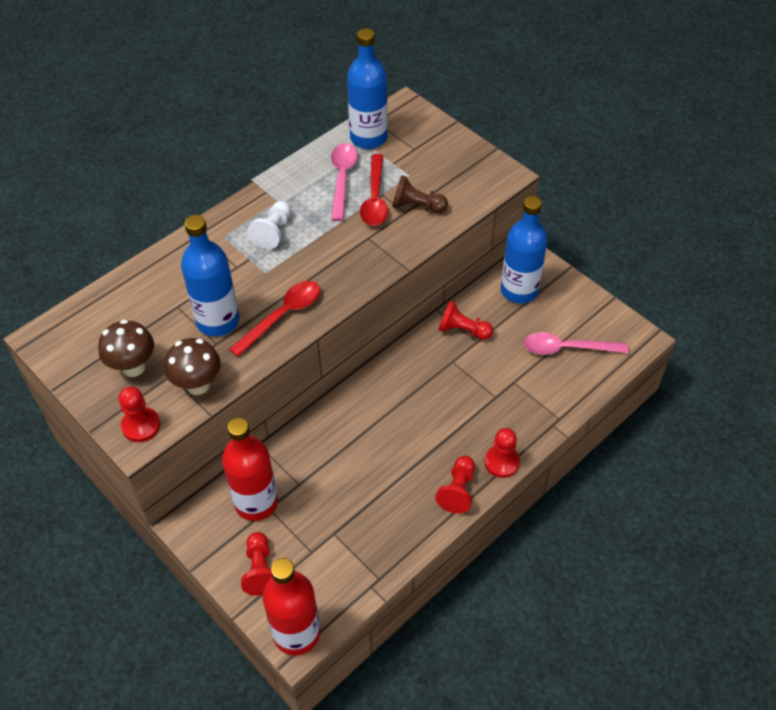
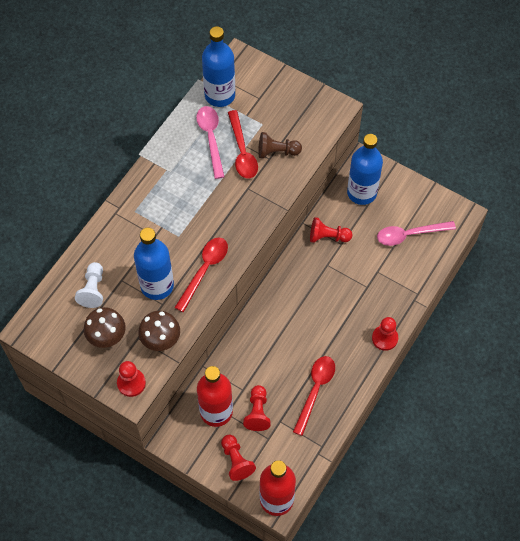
camera: 15 degrees left, 10 degrees up
white pawn [248,201,291,249] -> white pawn moved to [75,262,103,308]
red pawn [435,456,475,514] -> red pawn moved to [243,385,271,431]
none -> red spoon [293,356,335,436]

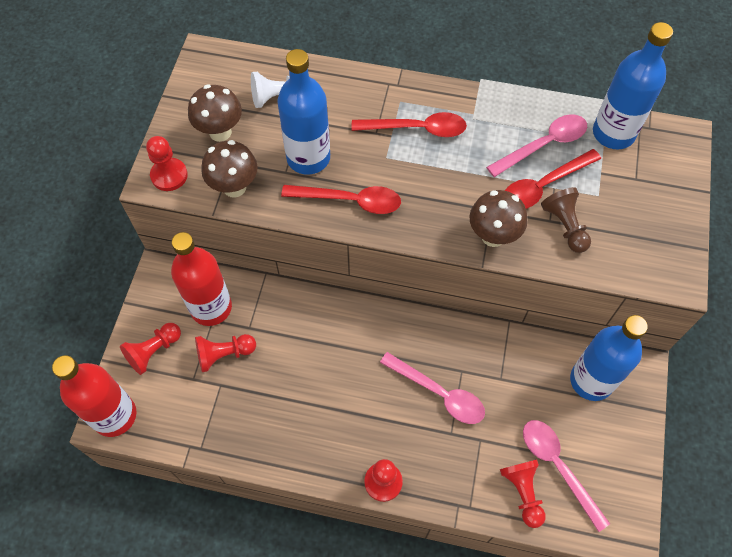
camera: 70 degrees right, 0 degrees up
red spoon [293,356,335,436] -> red spoon moved to [351,112,467,137]
red pawn [310,217,353,243] -> red pawn moved to [500,459,546,528]
none -> pink spoon [380,352,485,424]
none -> brown mushroom [469,190,527,247]

